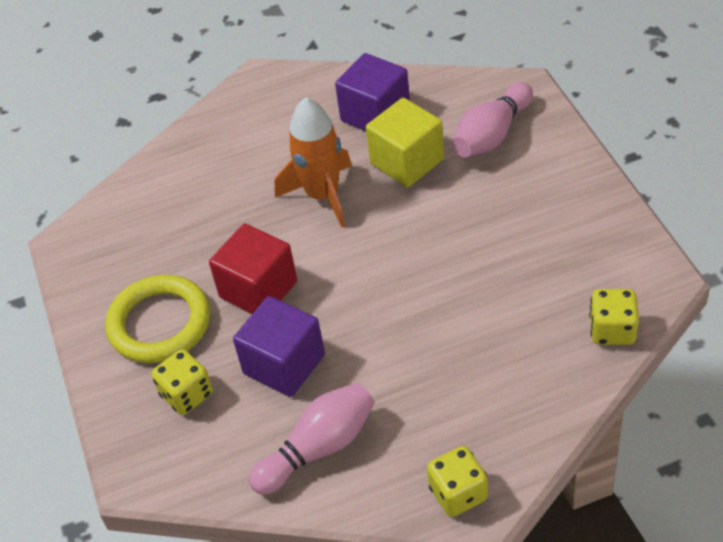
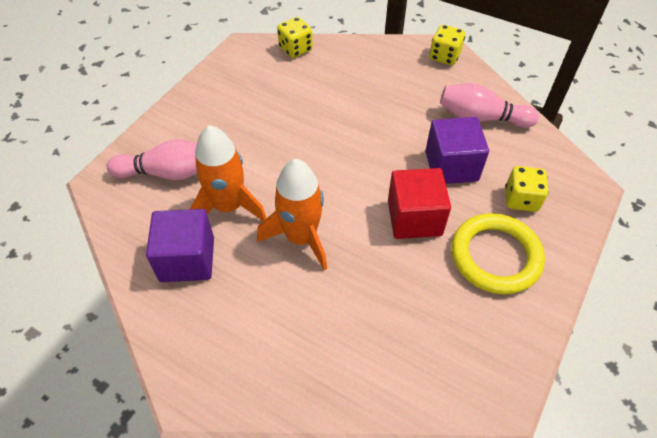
camera: 135 degrees left, 5 degrees up
yellow cube [366,98,444,187] -> orange rocket [190,125,267,221]

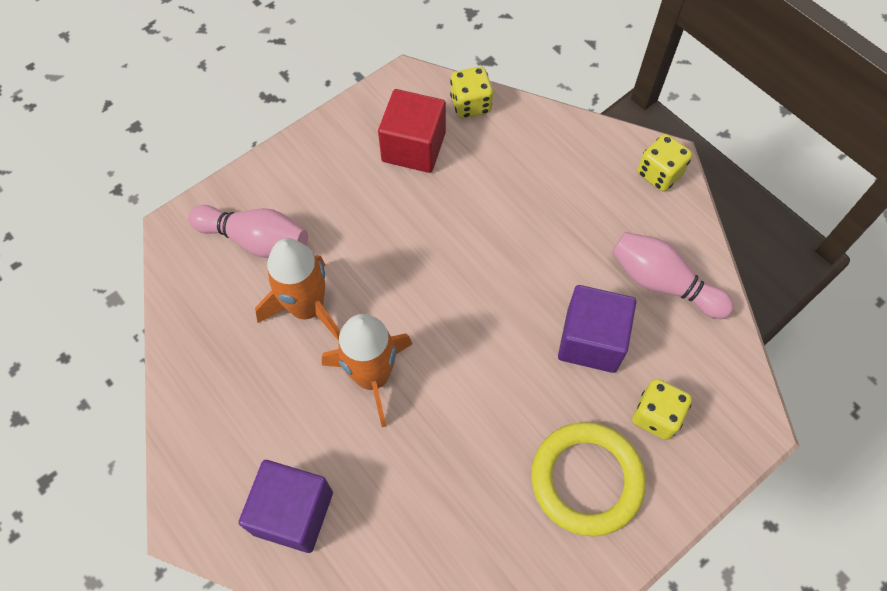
camera: 20 degrees right, 10 degrees up
purple cube [146,209,214,282] -> purple cube moved to [239,460,333,553]
red cube [388,168,451,239] -> red cube moved to [378,89,446,173]

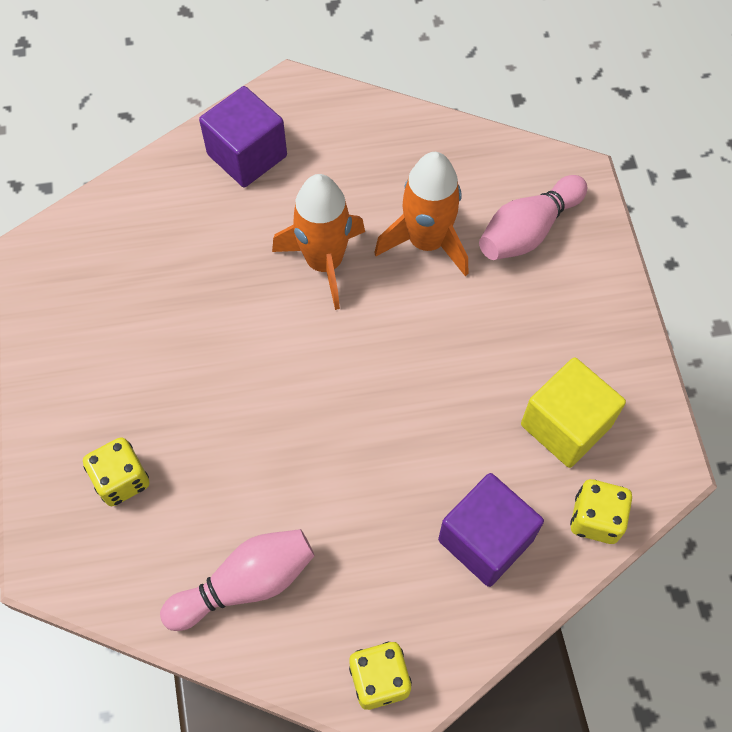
camera: 120 degrees right, 0 degrees up
red cube [378,89,446,173] -> yellow cube [521,357,626,468]
yellow ring [531,422,646,537] -> none
purple cube [558,285,636,373] -> purple cube moved to [438,473,544,587]

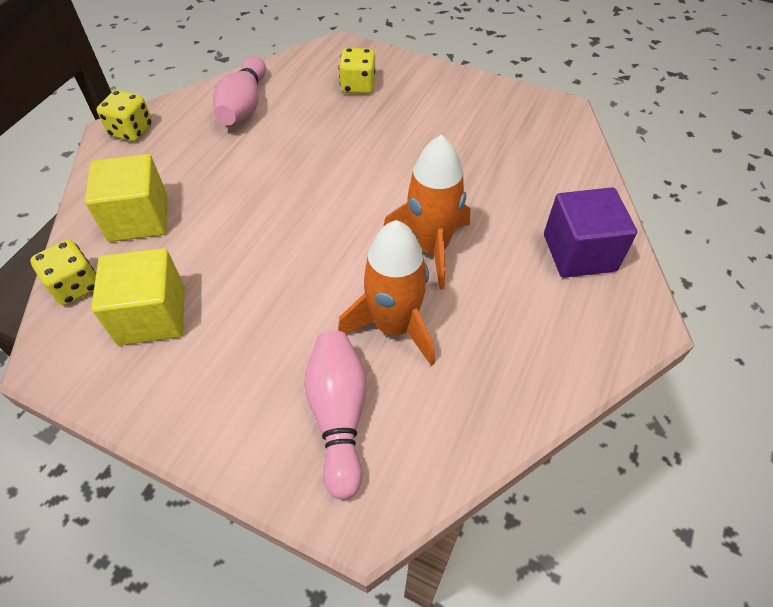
camera: 125 degrees right, 10 degrees down
purple cube [438,473,544,587] -> yellow cube [85,154,168,242]

